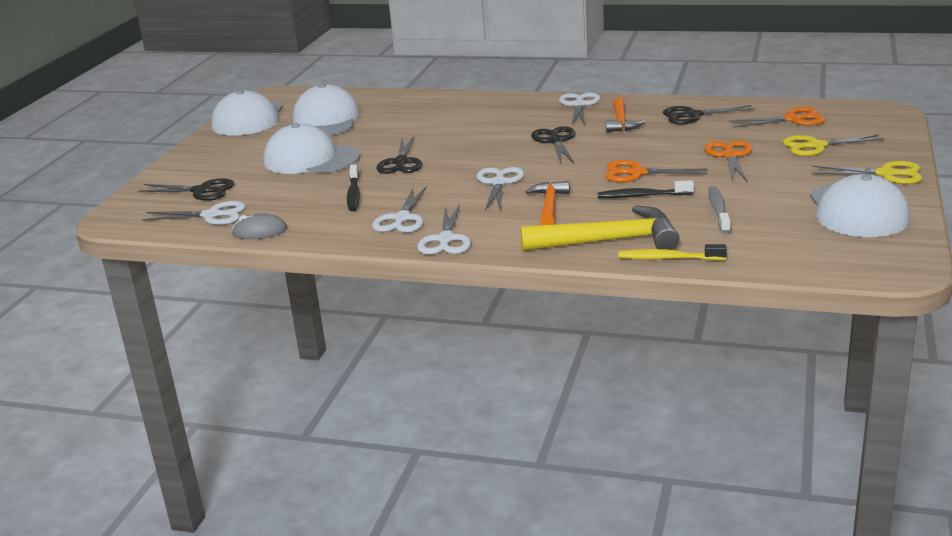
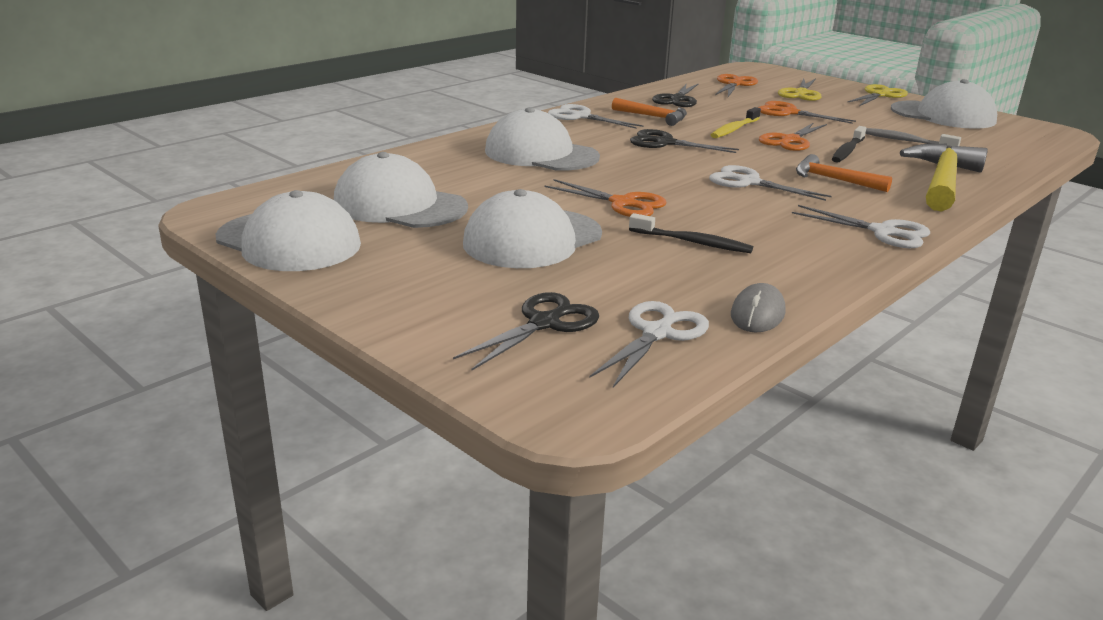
camera: 65 degrees left, 0 degrees up
white scissors [372,186,427,233] -> none
black scissors [376,136,422,174] -> orange scissors [544,179,666,217]
yellow toothbrush [618,244,727,260] -> yellow toothbrush moved to [711,107,761,138]
none -> white cap [485,107,600,171]

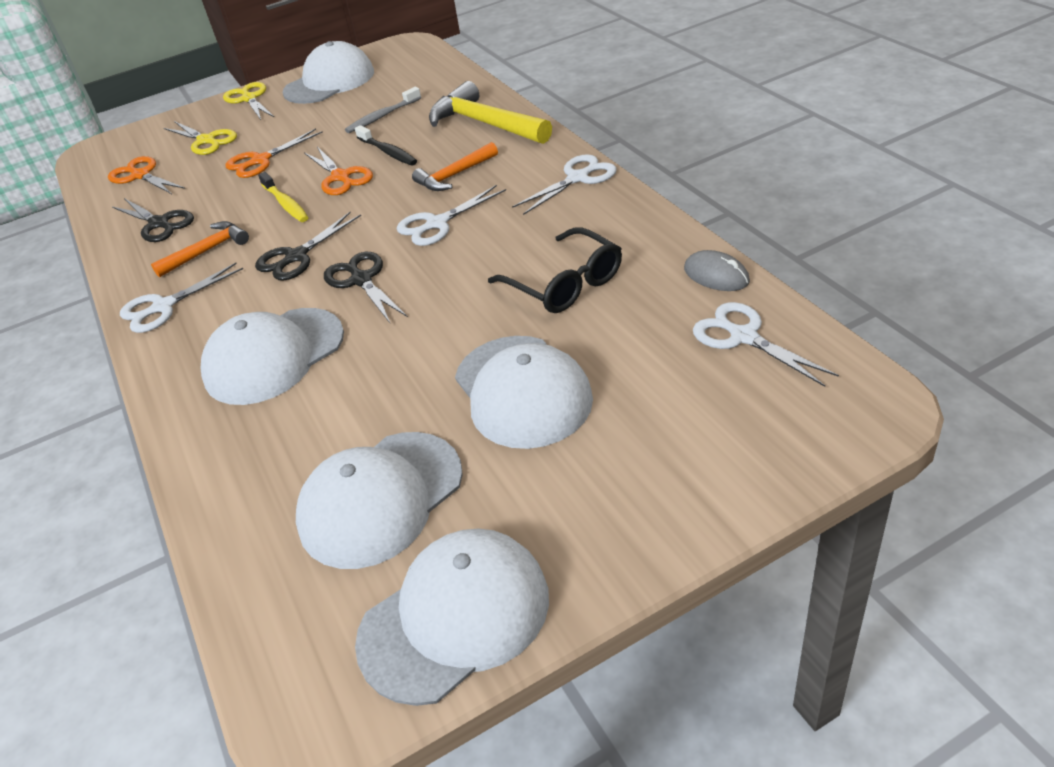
camera: 65 degrees left, 15 degrees up
black scissors [453,292,599,371] -> black scissors moved to [324,252,408,323]
orange scissors [544,179,666,217] -> none
black toothbrush [629,213,753,253] -> black glasses [488,227,622,313]

